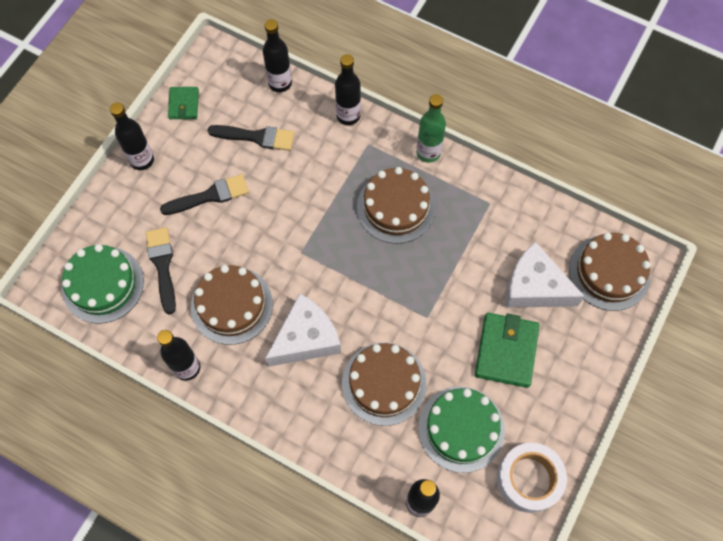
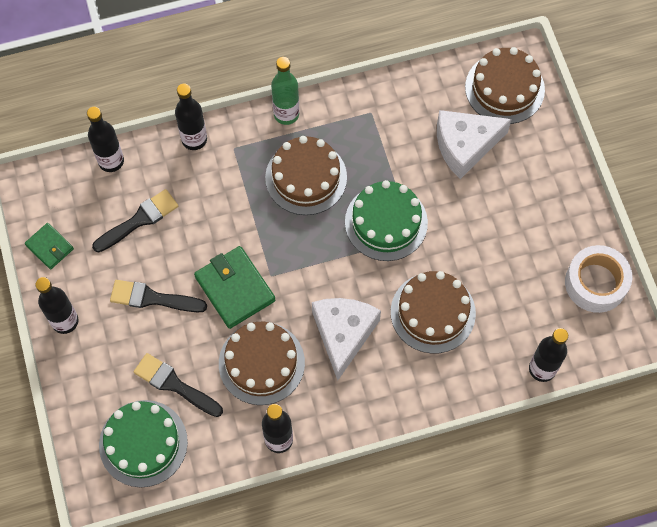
camera: 45 degrees left, 0 degrees up
black brush [160,174,249,215] -> black brush turned 105 degrees counterclockwise [110,280,207,312]
green cake [418,386,505,473] -> green cake moved to [345,180,428,261]
green wallet [475,313,540,388] -> green wallet moved to [194,246,275,329]

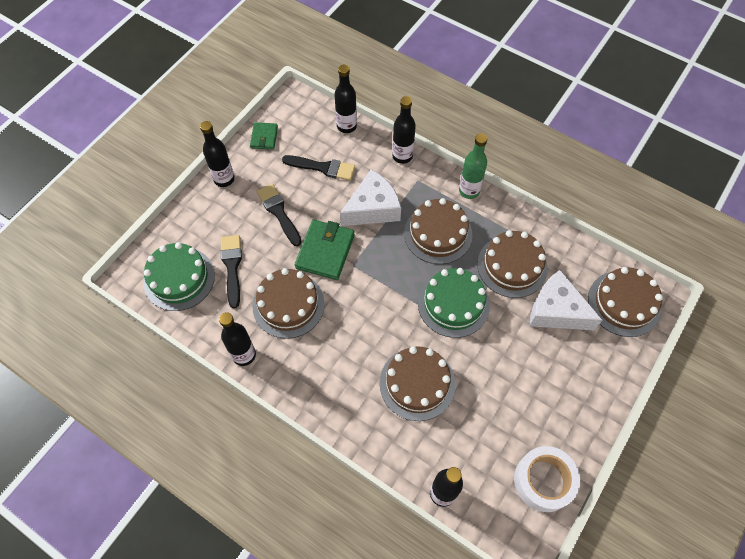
camera: 50 degrees right, 5 degrees down
white cheese [312,298,381,381] -> white cheese moved to [340,169,401,226]
none -> brown cake [477,230,548,298]

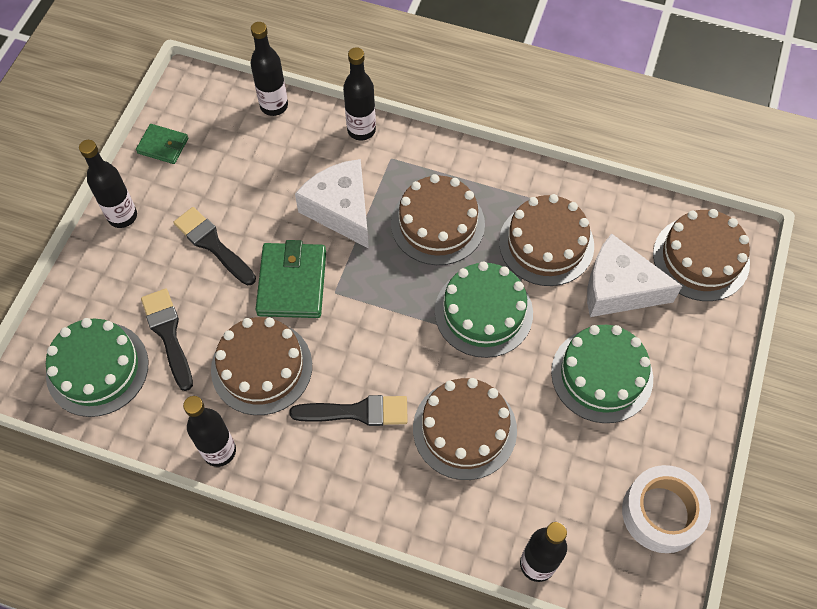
camera: 15 degrees left, 0 degrees up
green wallet [250,122,278,149] -> green wallet turned 60 degrees counterclockwise [136,124,188,164]
black brush [282,155,355,181] -> black brush moved to [289,395,408,426]
white cheese [340,169,401,226] -> white cheese turned 75 degrees counterclockwise [295,159,369,249]
green bottle [459,133,487,199] -> none
none -> green cake [551,325,653,423]

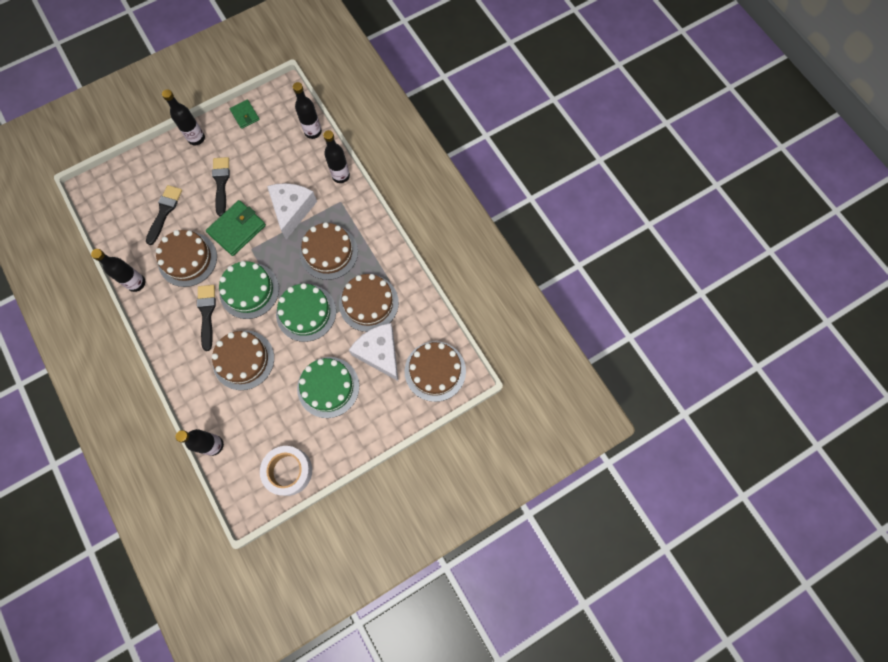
camera: 40 degrees right, 10 degrees up
green cake [46,318,149,417] -> green cake moved to [219,261,279,319]
black brush [289,395,408,426] -> black brush turned 135 degrees counterclockwise [197,285,216,351]

